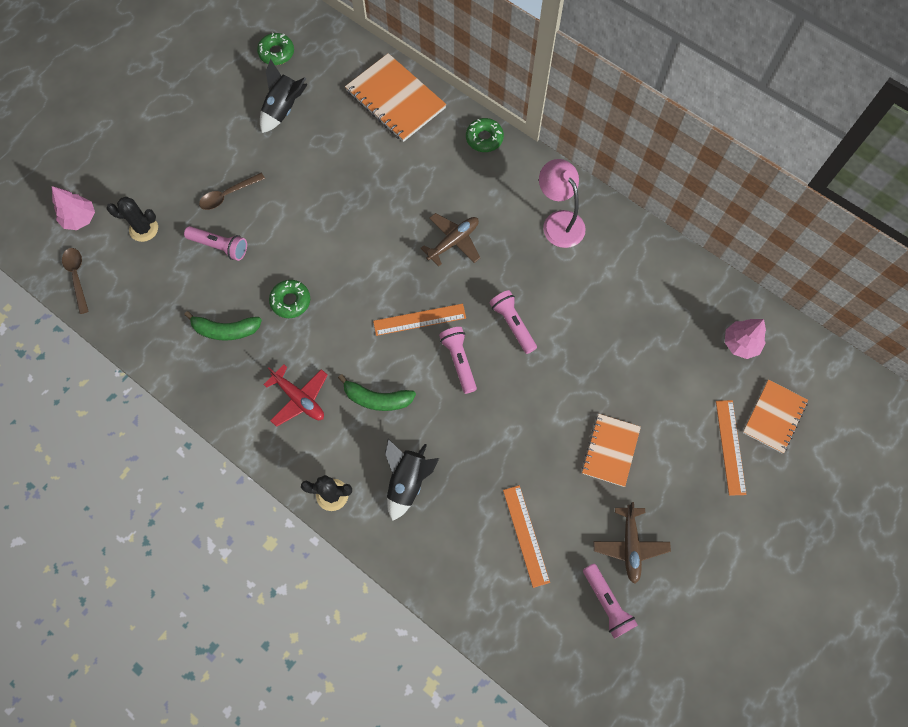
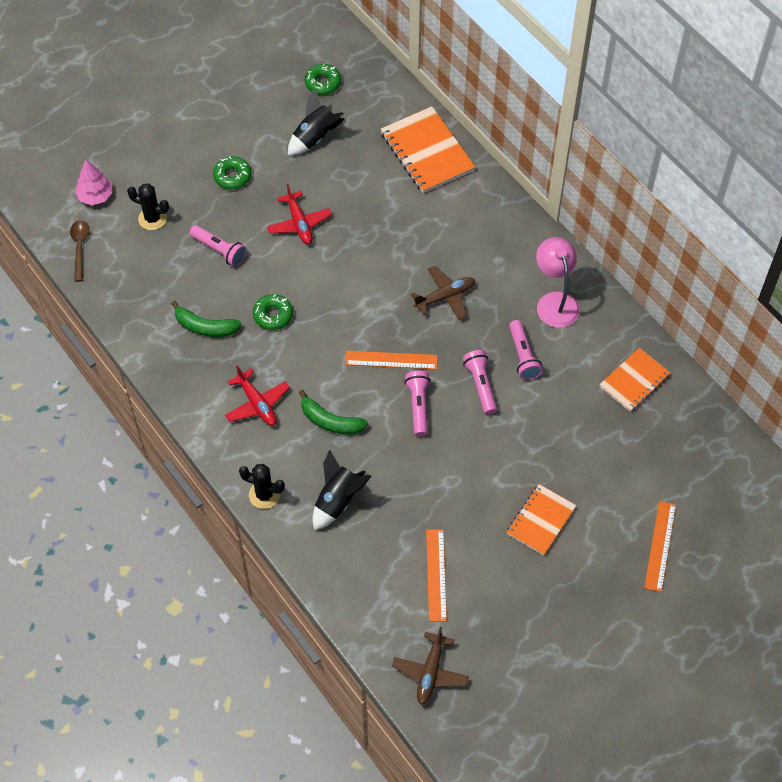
camera: 15 degrees right, 10 degrees down
brown spoon [199,173,265,210] -> none
green donut [466,118,504,152] -> green donut moved to [213,156,251,189]
pink flashlight [583,564,638,639] -> pink flashlight moved to [509,320,543,380]
brown plane [593,502,671,584] -> brown plane moved to [392,627,469,705]
pink tree [725,319,766,359] -> none
orange notebook [743,379,808,453] -> orange notebook moved to [599,348,670,412]
none -> red plane [267,184,332,244]

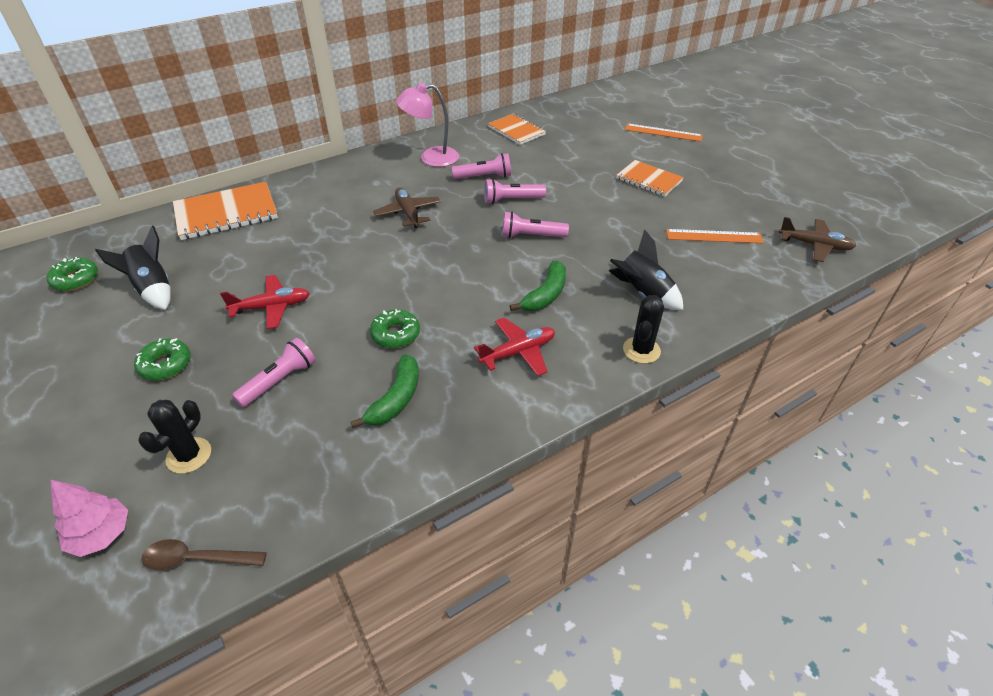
camera: 85 degrees left, 15 degrees down
orange ruler [345,351,438,369] -> none

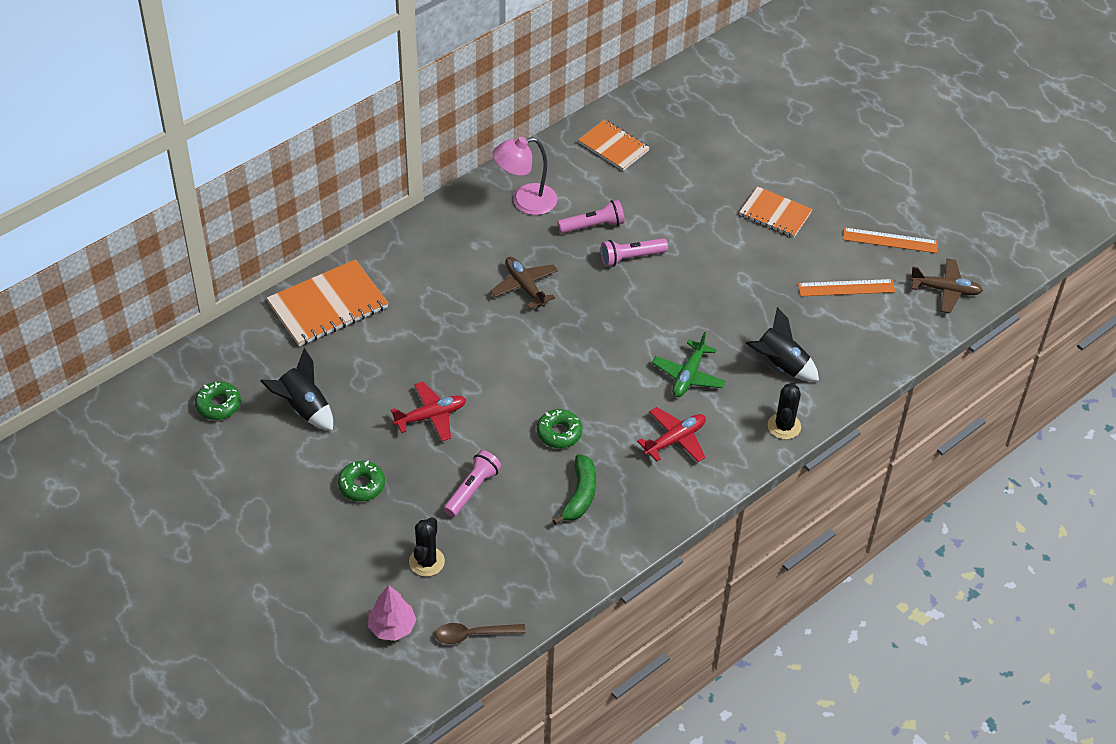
camera: 10 degrees left, 5 degrees up
pink flashlight [502,211,569,238] -> none
green banana [510,260,566,311] -> green plane [652,332,726,397]
orange ruler [625,124,703,142] -> orange ruler moved to [843,227,938,253]

